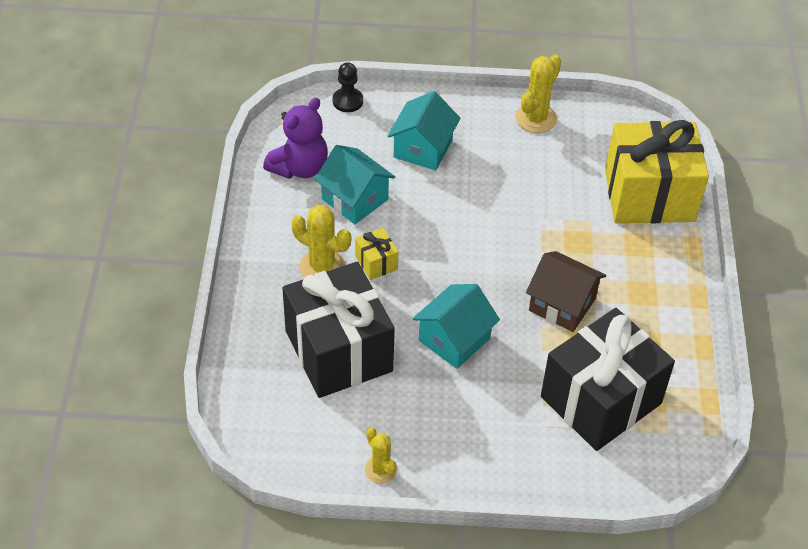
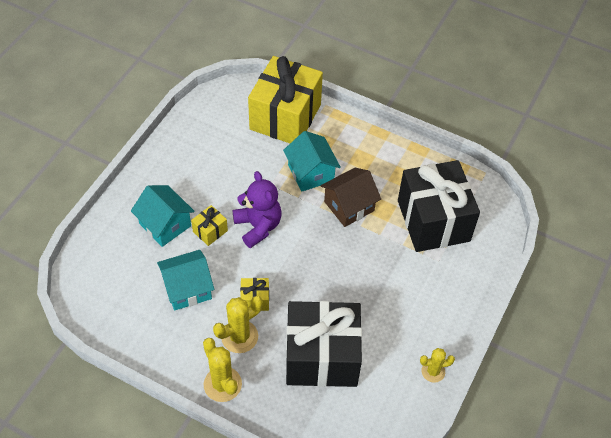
camera: 65 degrees left, 5 degrees up
purple teddy bear [263,98,328,179] -> purple teddy bear moved to [233,171,281,248]
black pawn [333,62,363,112] -> none
turquoise house [413,284,500,369] -> turquoise house moved to [283,131,341,192]
yellow cactus [516,55,561,133] -> yellow cactus moved to [203,338,242,402]
none -> yellow gift [191,205,228,246]

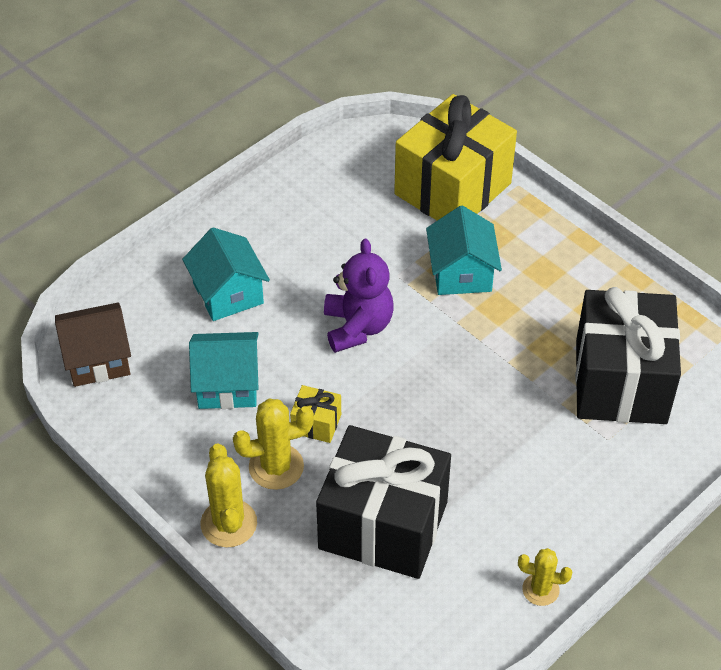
camera: 20 degrees right, 5 degrees down
yellow gift [191,205,228,246] -> none
brown house [321,168,381,227] -> brown house moved to [55,303,131,387]

